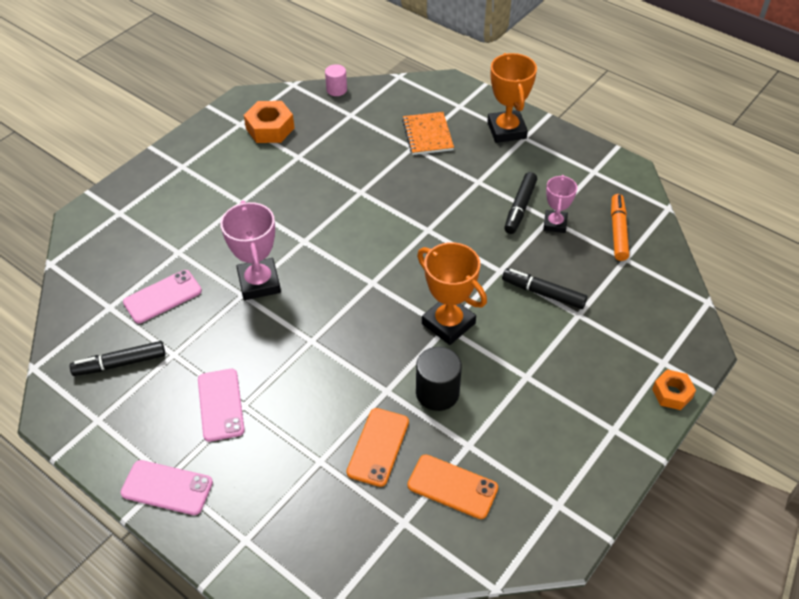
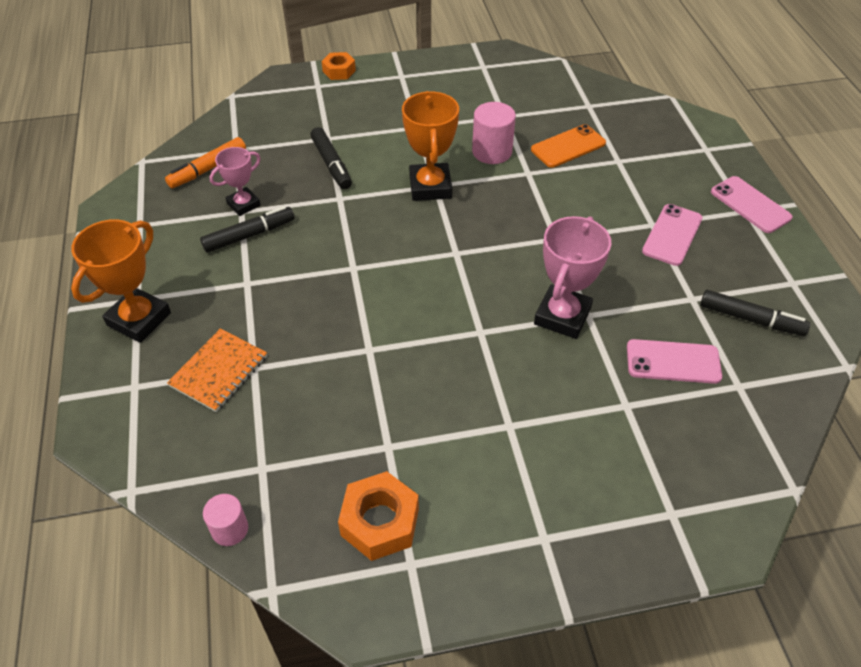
camera: 140 degrees left, 0 degrees up
orange phone [407,455,498,519] -> none
black cylinder [416,347,462,411] -> pink cylinder [472,102,516,164]

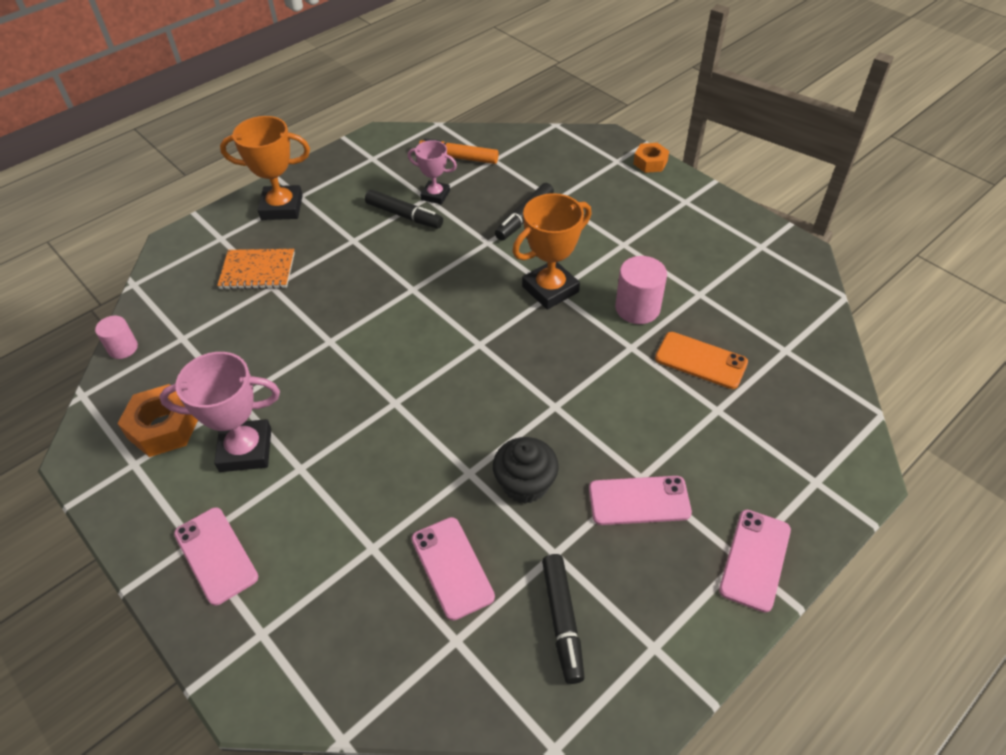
camera: 60 degrees right, 0 degrees up
pink trophy [534,216,611,339] -> pink trophy moved to [159,352,280,472]
none -> pink phone [174,507,258,606]
none -> black cupcake [493,437,559,504]

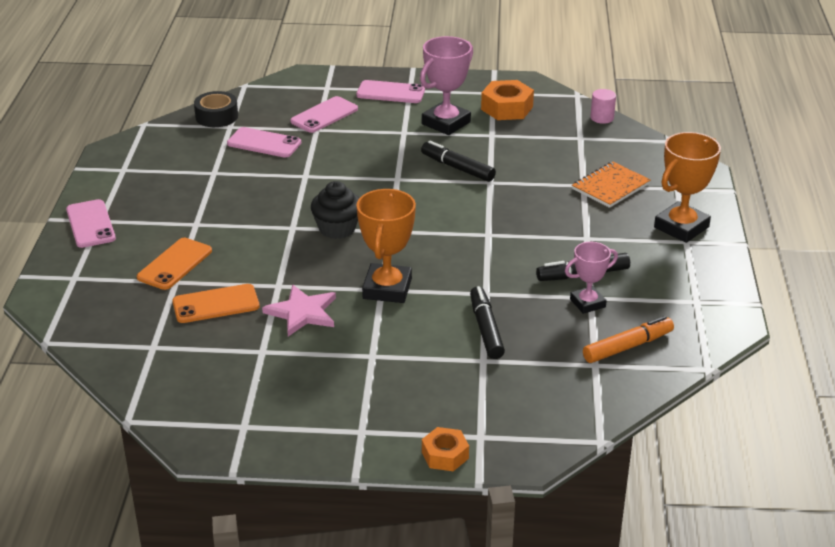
camera: 135 degrees right, 15 degrees down
black cupcake [493,437,559,504] -> black cupcake moved to [311,181,359,239]
black marker [542,554,585,684] -> black marker moved to [421,141,496,182]
pink phone [589,476,692,525] -> pink phone moved to [290,96,358,133]
pink cylinder [615,256,667,324] -> pink star [262,284,336,336]
none -> orange phone [137,238,212,290]
none -> black tape [194,91,238,127]

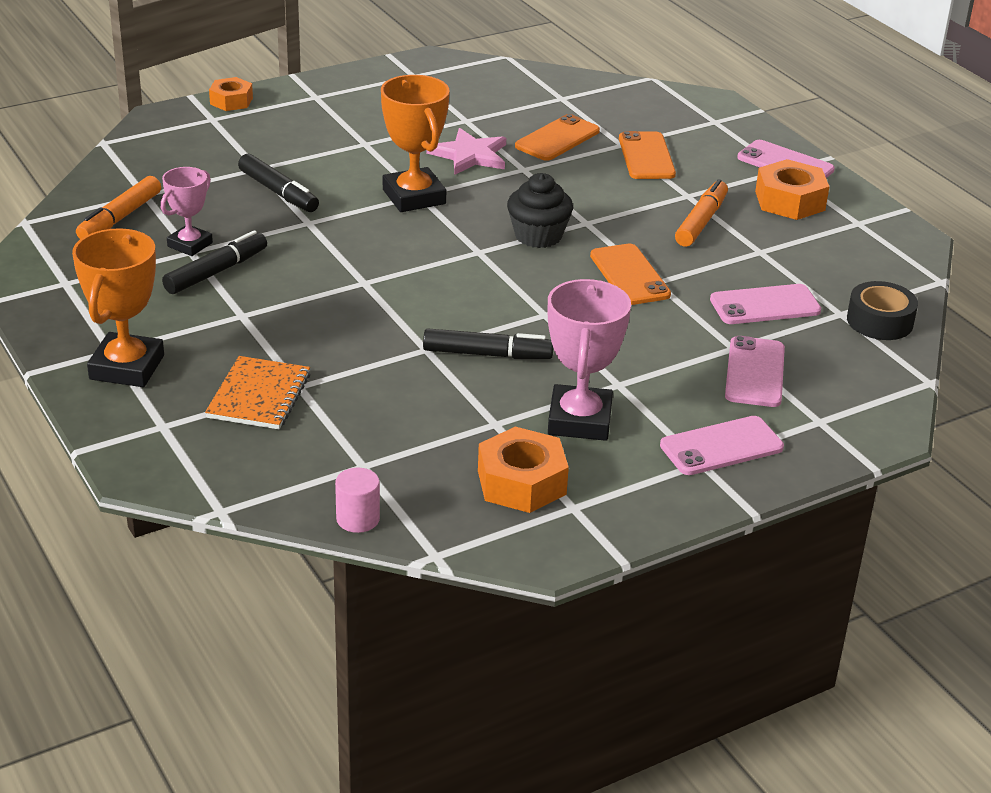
camera: 145 degrees right, 0 degrees up
none -> orange phone [590,244,671,305]
none -> orange marker [675,179,728,247]
none -> orange nut [755,159,830,220]

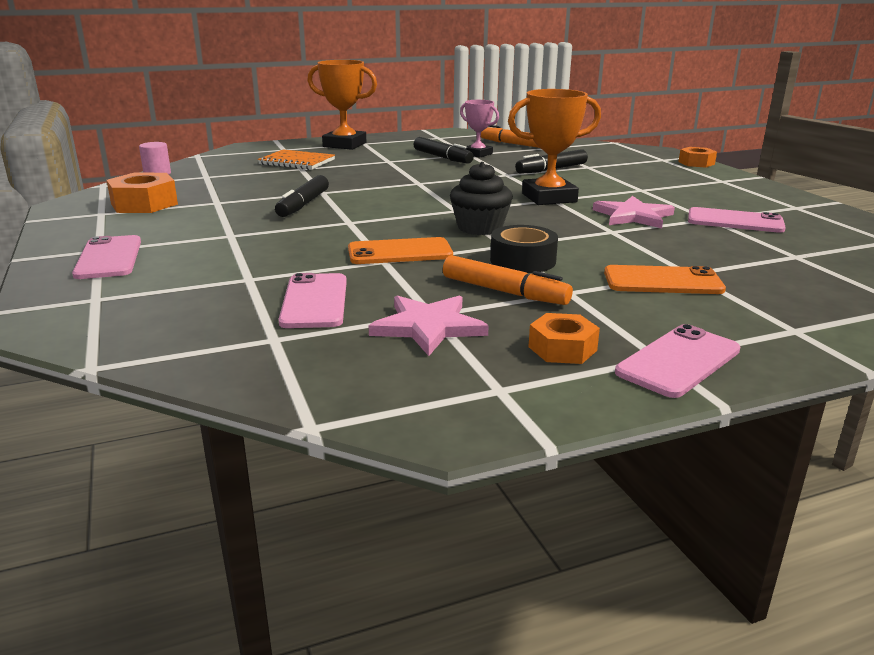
camera: 100 degrees right, 10 degrees down
orange phone [515,114,600,161] -> none
pink trophy [548,279,631,441] -> none
pink phone [725,336,785,407] -> pink phone moved to [688,207,786,233]
orange nut [755,159,830,220] -> orange nut [528,313,600,364], size x0.64
black tape [847,281,918,340] -> black tape moved to [490,225,558,273]
none -> pink star [369,295,489,356]

